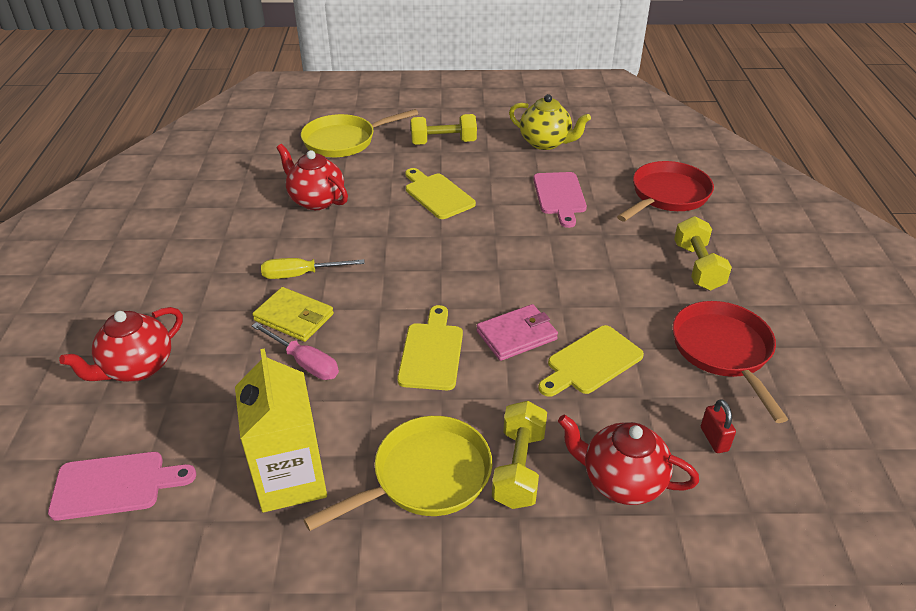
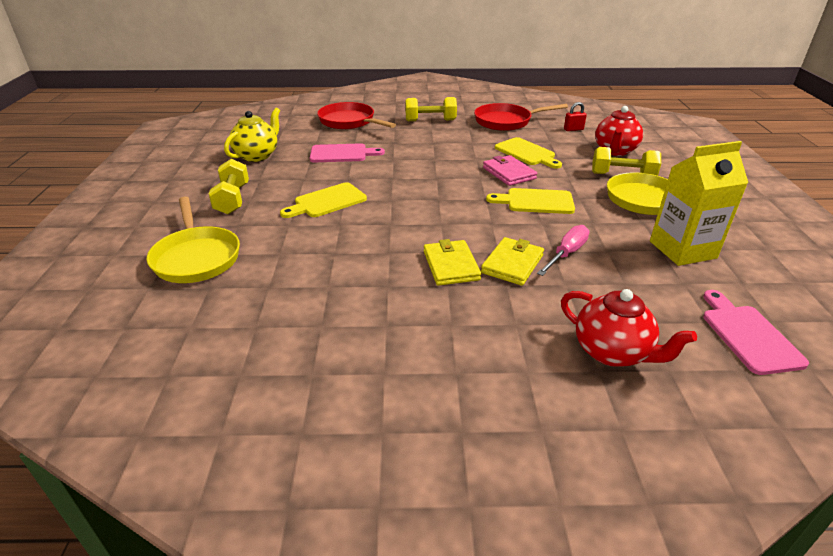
camera: 90 degrees left, 5 degrees down
yellow screwdriver [261,258,365,279] -> yellow wallet [424,239,481,286]
red teapot [276,144,348,210] -> none

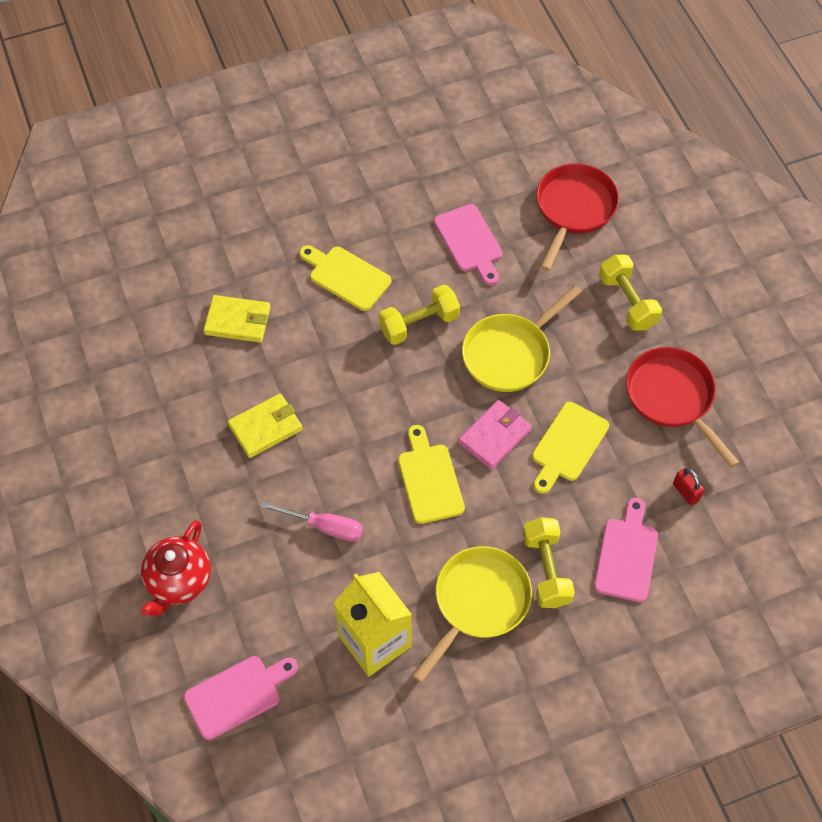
camera: 70 degrees right, 25 degrees up
yellow pan [147,197,240,283] -> yellow pan moved to [462,285,582,392]
yellow dumbbell [209,159,249,214] -> yellow dumbbell moved to [379,285,460,345]
yellow teapot [224,108,280,162] -> none
yellow wallet [481,237,544,286] -> yellow wallet moved to [203,295,271,343]
red teapot [595,106,643,156] -> pink cutting board [594,498,658,602]

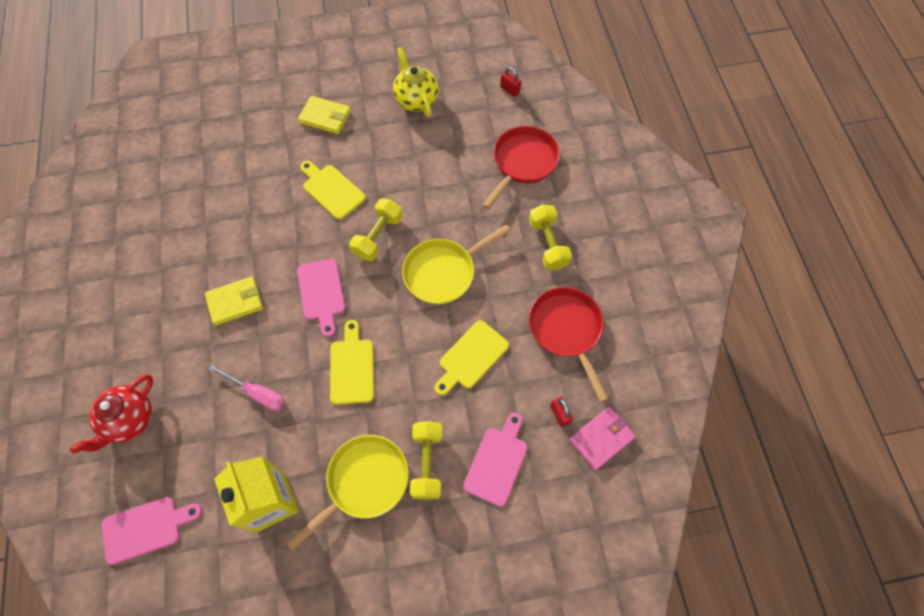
camera: 10 degrees right, 5 degrees up
yellow wallet [203,295,271,343] -> yellow wallet moved to [298,96,351,134]
yellow dumbbell [379,285,460,345] -> yellow dumbbell turned 45 degrees counterclockwise [349,198,402,261]
pink cutting board [434,204,502,286] -> pink cutting board moved to [297,259,346,337]
pink wallet [458,400,532,470] -> pink wallet moved to [569,407,636,471]
none -> yellow teapot [393,47,439,117]
none -> red padlock [500,67,521,97]

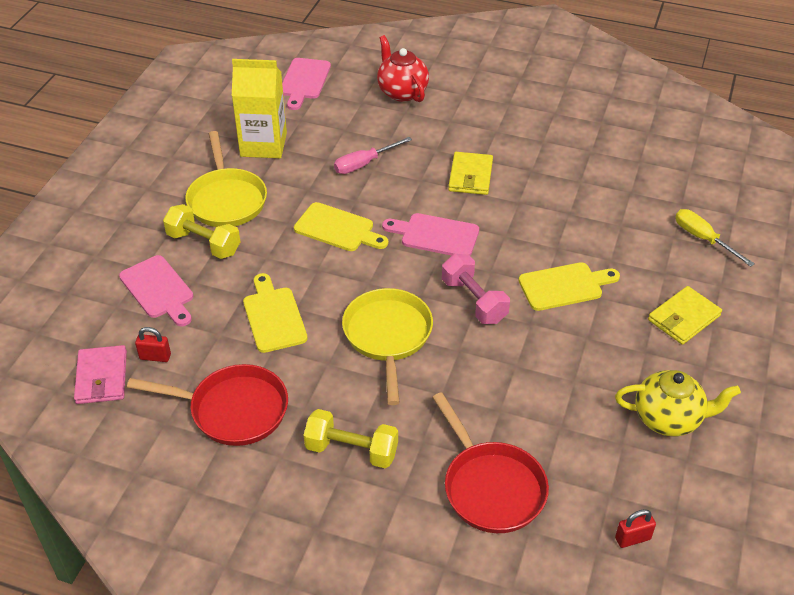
camera: 120 degrees right, 20 degrees down
yellow dumbbell [349,198,402,261] -> pink dumbbell [442,254,510,324]
none -> yellow screwdriver [675,209,755,267]

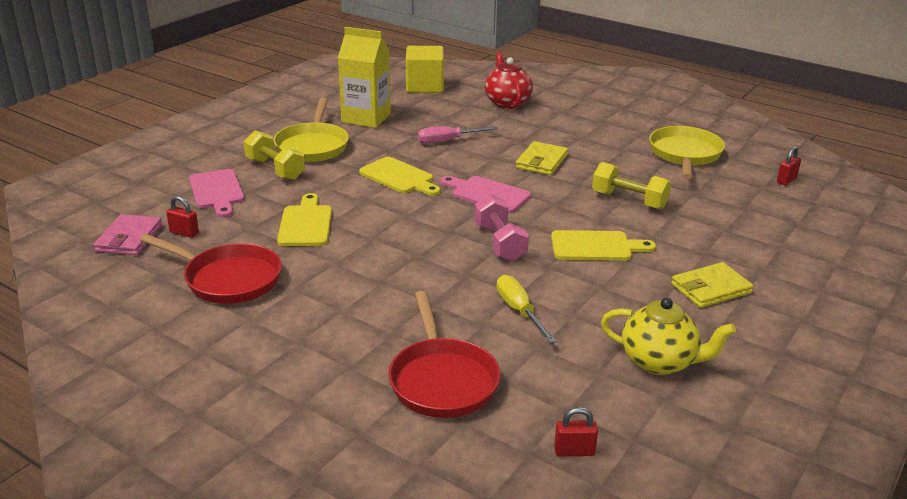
camera: 15 degrees right, 15 degrees down
pink cutting board [282,58,331,110] -> yellow cube [406,46,444,93]
yellow dumbbell [304,409,398,468] -> yellow dumbbell moved to [592,162,671,209]
yellow pan [342,288,433,405] -> yellow pan moved to [649,126,725,179]
yellow screwdriver [675,209,755,267] -> yellow screwdriver moved to [497,275,557,343]
none -> red padlock [777,146,801,186]

